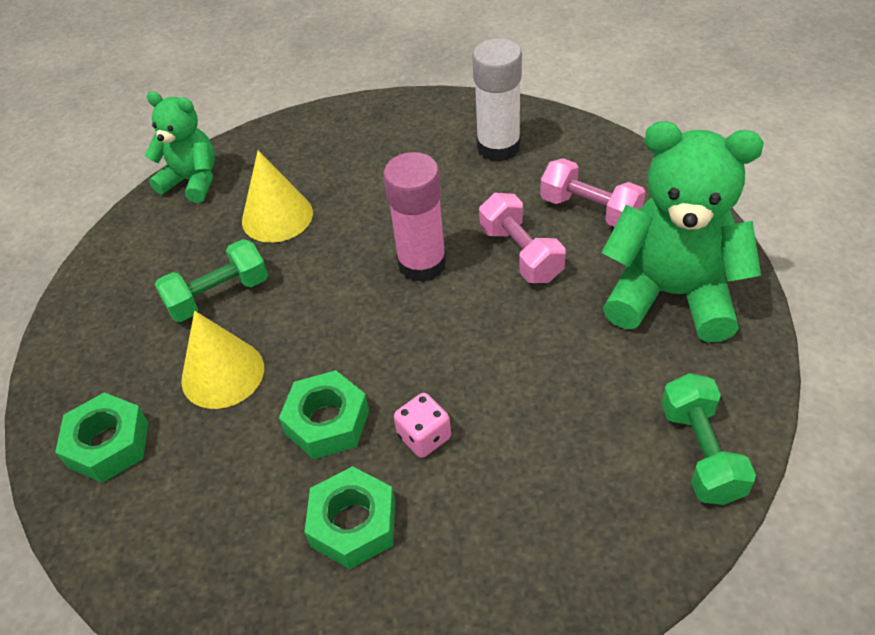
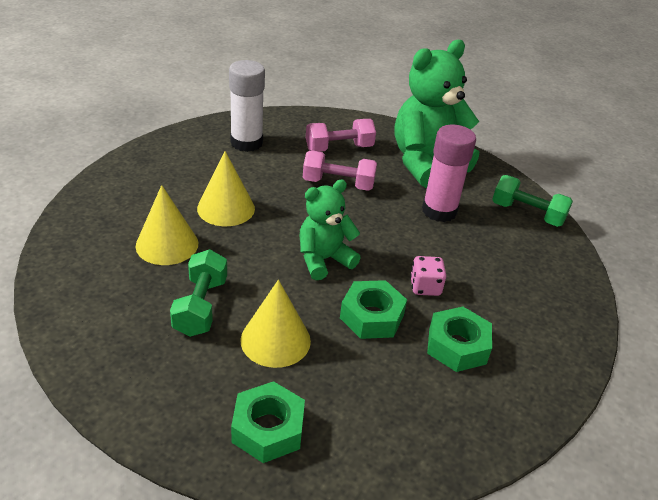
camera: 60 degrees left, 10 degrees down
green teddy bear [145,92,215,203] -> green teddy bear moved to [300,179,361,280]
pink glue stick [383,152,447,282] -> pink glue stick moved to [422,125,476,222]
none -> yellow cone [197,151,255,226]

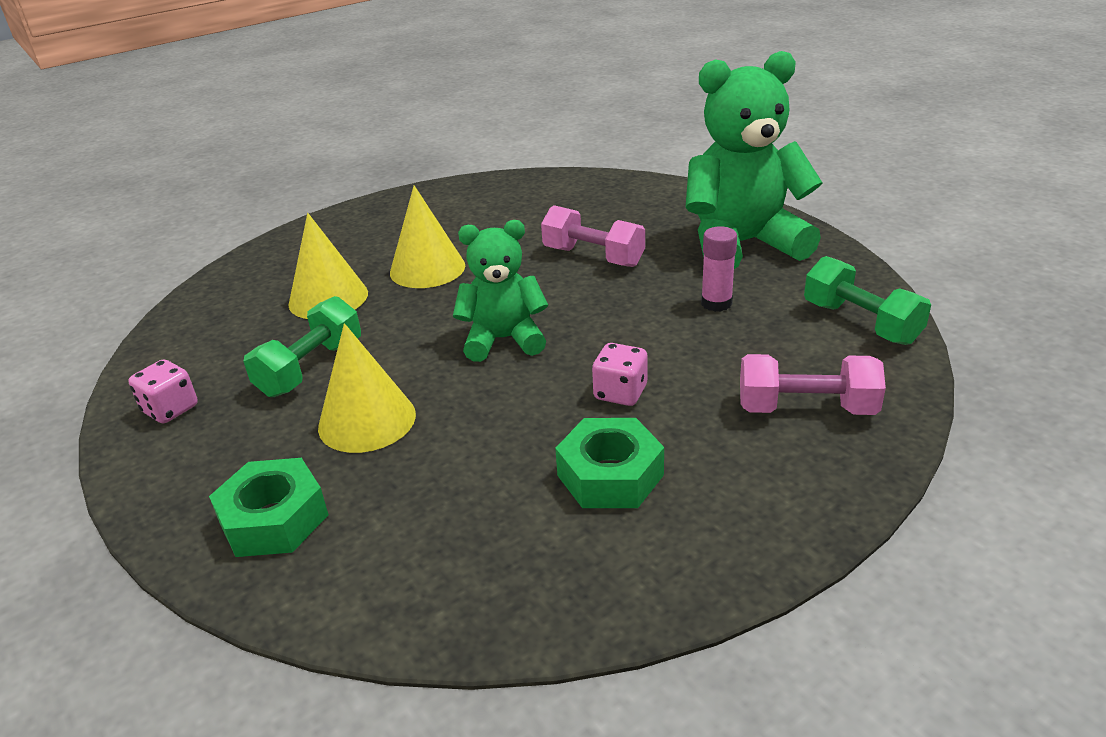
camera: 30 degrees right, 5 degrees down
white glue stick [229,60,265,152] -> none
pink dumbbell [306,119,376,152] -> pink dumbbell moved to [740,354,886,415]
green nut [340,280,407,339] -> none
pink glue stick [422,125,476,222] -> pink glue stick [701,226,737,312], size x0.57
none -> pink dice [128,359,198,423]

